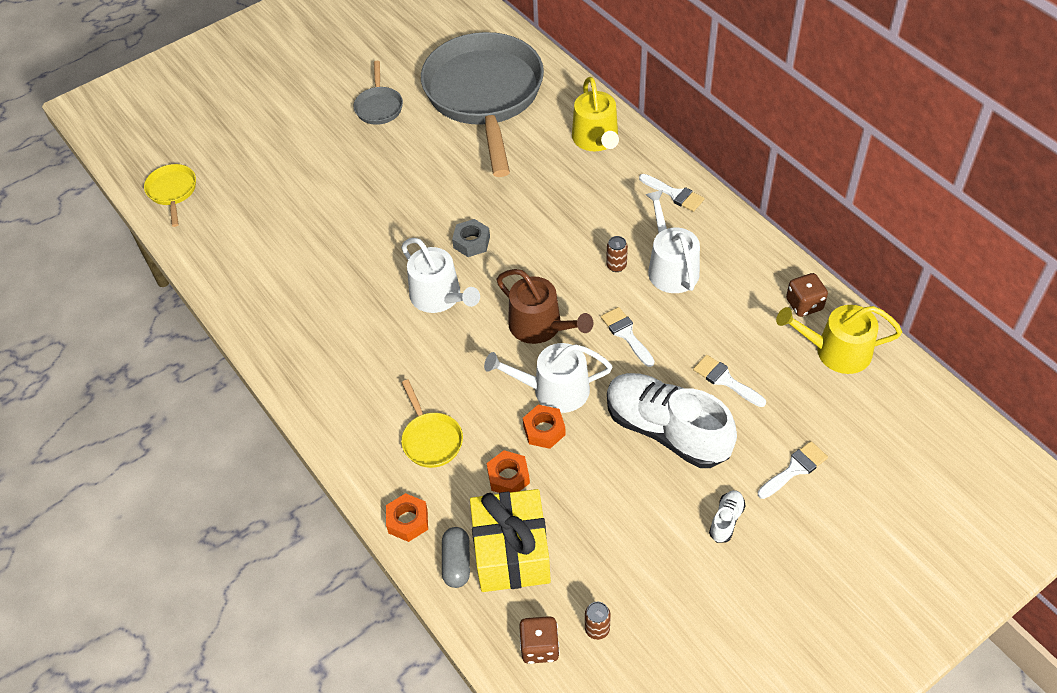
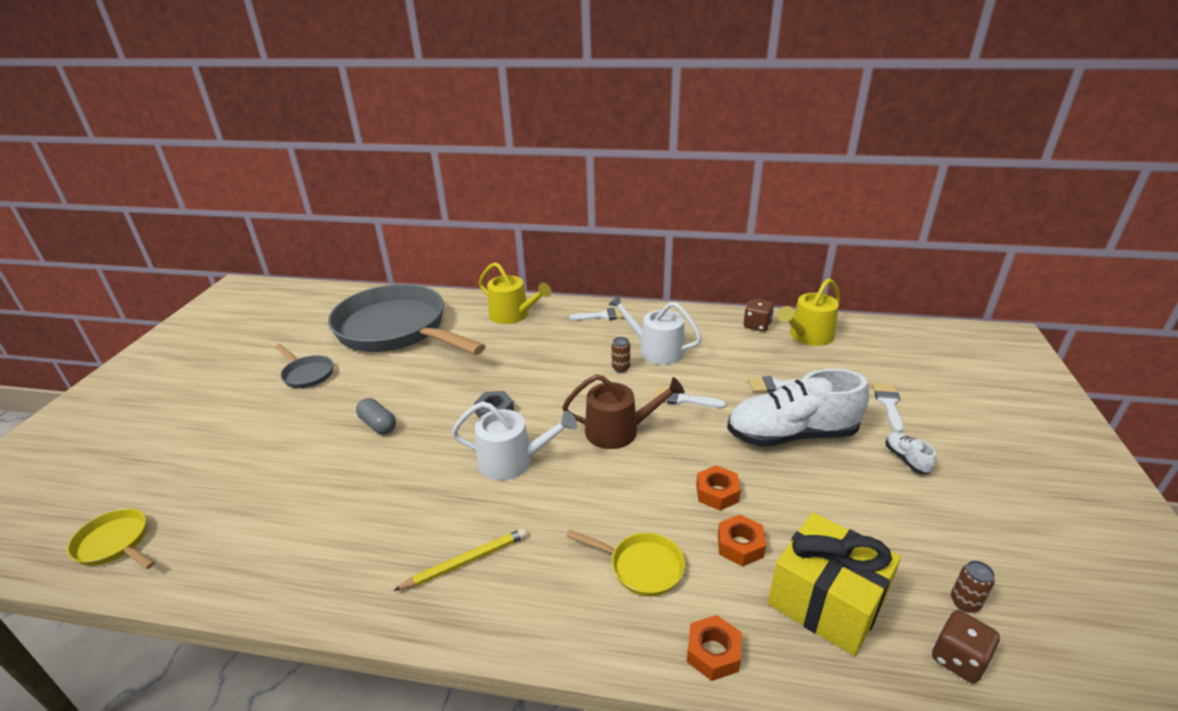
camera: 45 degrees left, 20 degrees down
grey capsule [442,527,470,588] -> grey capsule moved to [356,398,396,434]
white watering can [484,343,612,413] -> none
none -> yellow pencil [393,528,527,591]

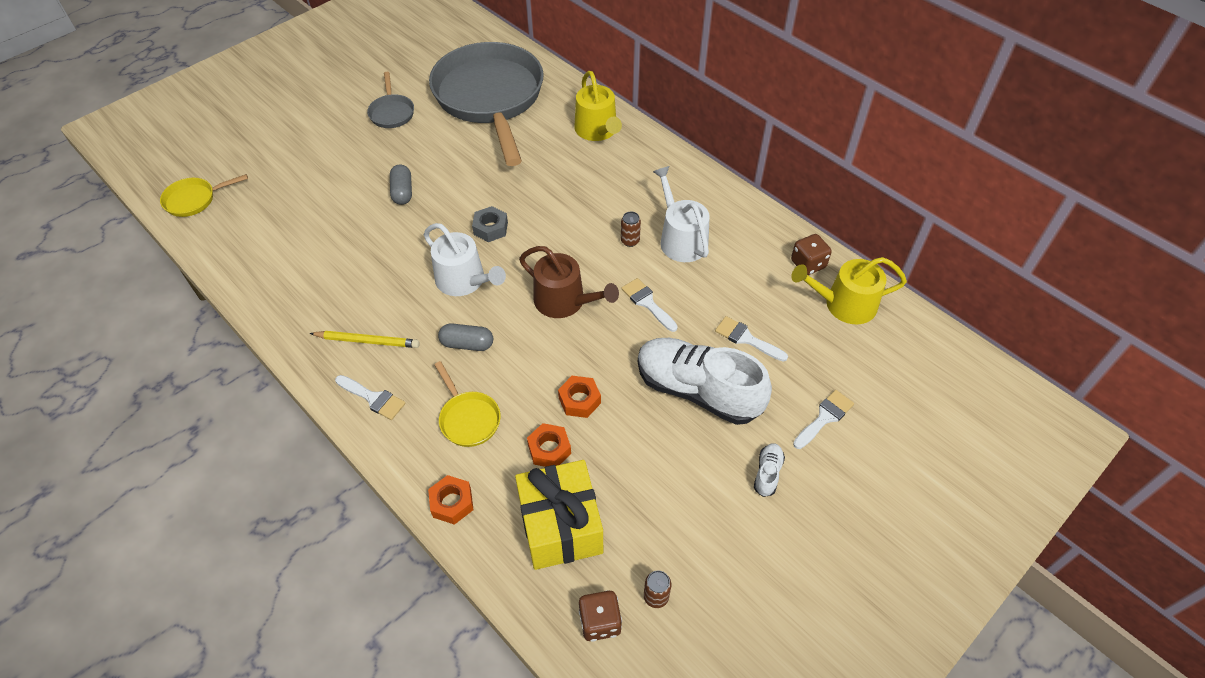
camera: 35 degrees right, 20 degrees up
yellow pan [67,508,155,569] -> yellow pan turned 90 degrees counterclockwise [160,174,248,217]
white brush [569,308,627,321] -> white brush moved to [335,375,406,420]
none -> grey capsule [438,323,493,351]

